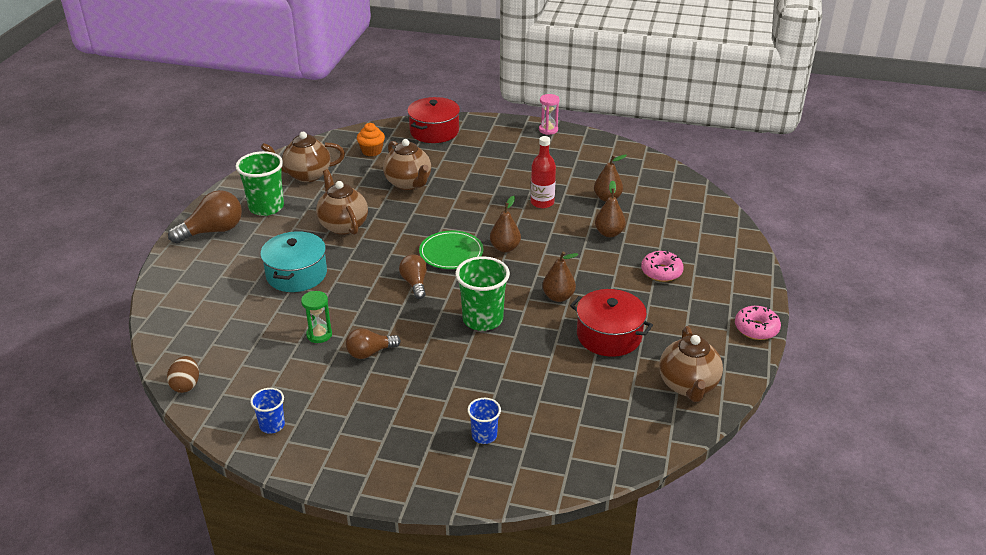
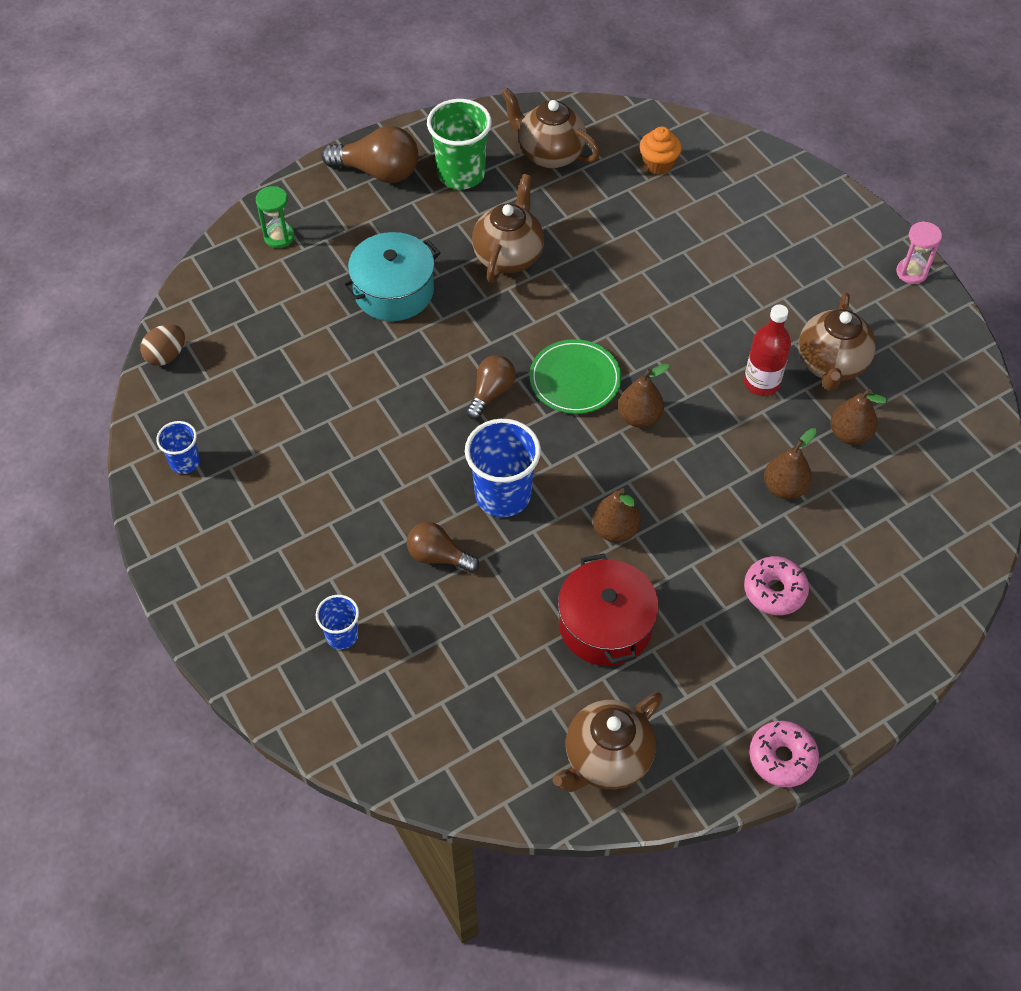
camera: 45 degrees right, 20 degrees up
green hourglass [301,291,332,343] -> green hourglass moved to [256,186,294,248]
brown light bulb [346,328,401,359] -> brown light bulb moved to [407,522,479,573]
brown teapot [383,139,431,190] -> brown teapot moved to [798,292,876,391]
red pot [407,97,460,143] -> none
green cup [455,256,510,331] -> blue cup [465,419,541,517]

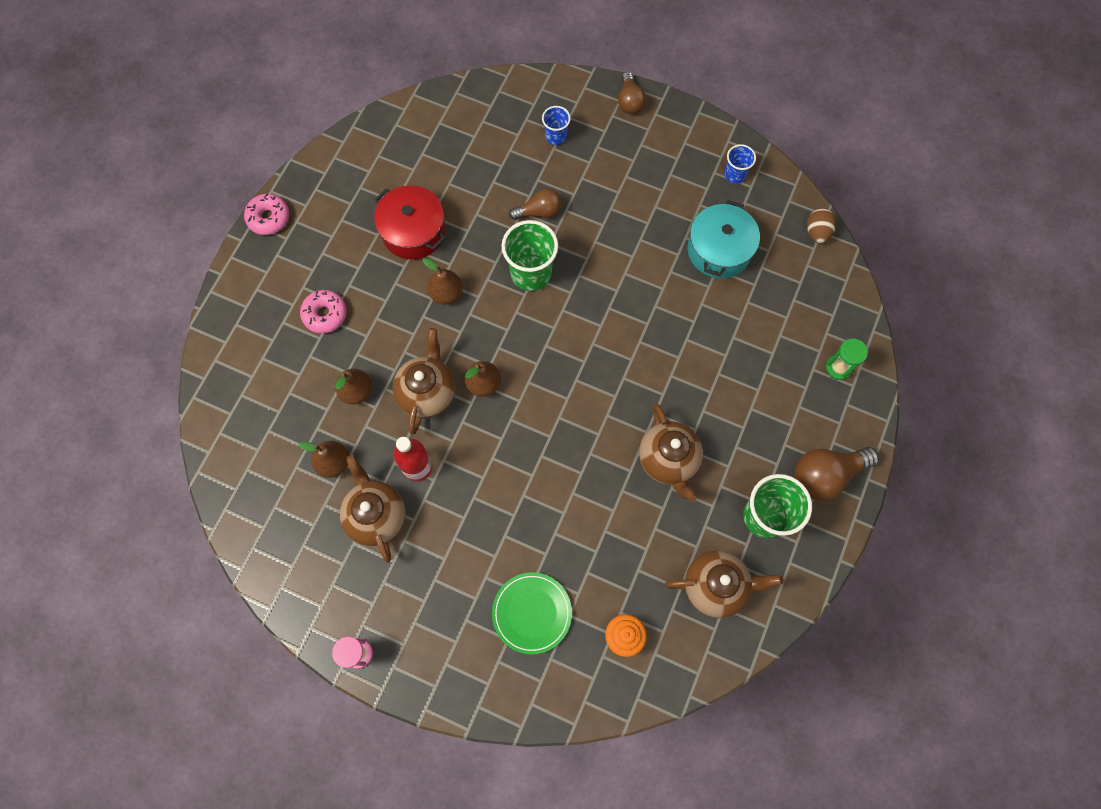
camera: 145 degrees right, 15 degrees up
turquoise pot [342,232,441,321] -> turquoise pot moved to [688,200,760,278]
blue cup [465,419,541,517] -> green cup [501,220,558,291]
brown light bulb [466,355,516,419] -> brown light bulb moved to [618,72,646,114]
green plate [529,339,621,414] -> green plate moved to [492,572,572,654]
brown teapot [553,692,663,792] -> brown teapot moved to [393,328,455,434]

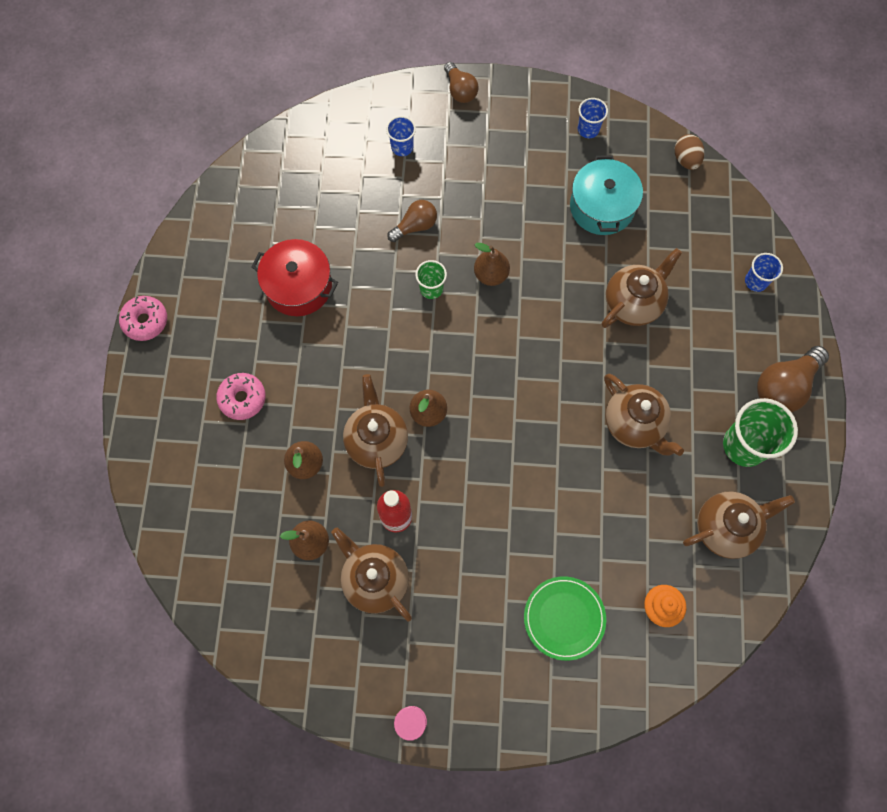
camera: 20 degrees left, 0 degrees up
brown pear [423,258,463,305] -> brown pear moved to [474,243,510,286]
green cup [501,220,558,291] -> green cup [416,260,447,299], size x0.55
green hourglass [826,338,868,380] -> blue cup [745,253,783,292]
none -> brown teapot [602,248,682,328]

